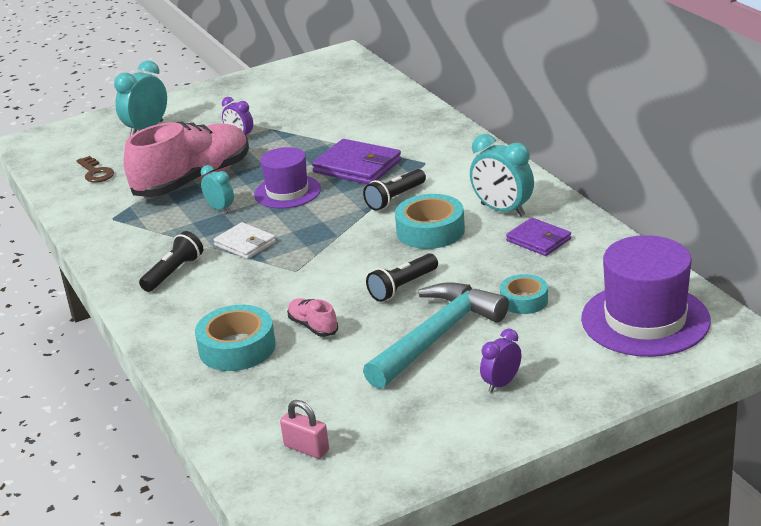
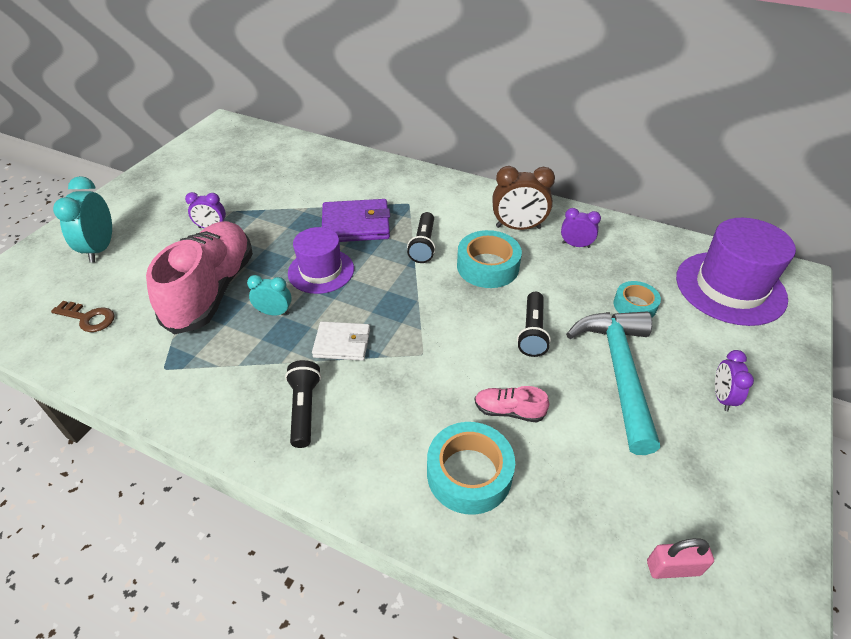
camera: 40 degrees left, 15 degrees up
turquoise clock [470,134,534,217] -> brown clock [492,166,555,230]
purple wallet [506,218,571,256] -> purple clock [561,208,601,248]

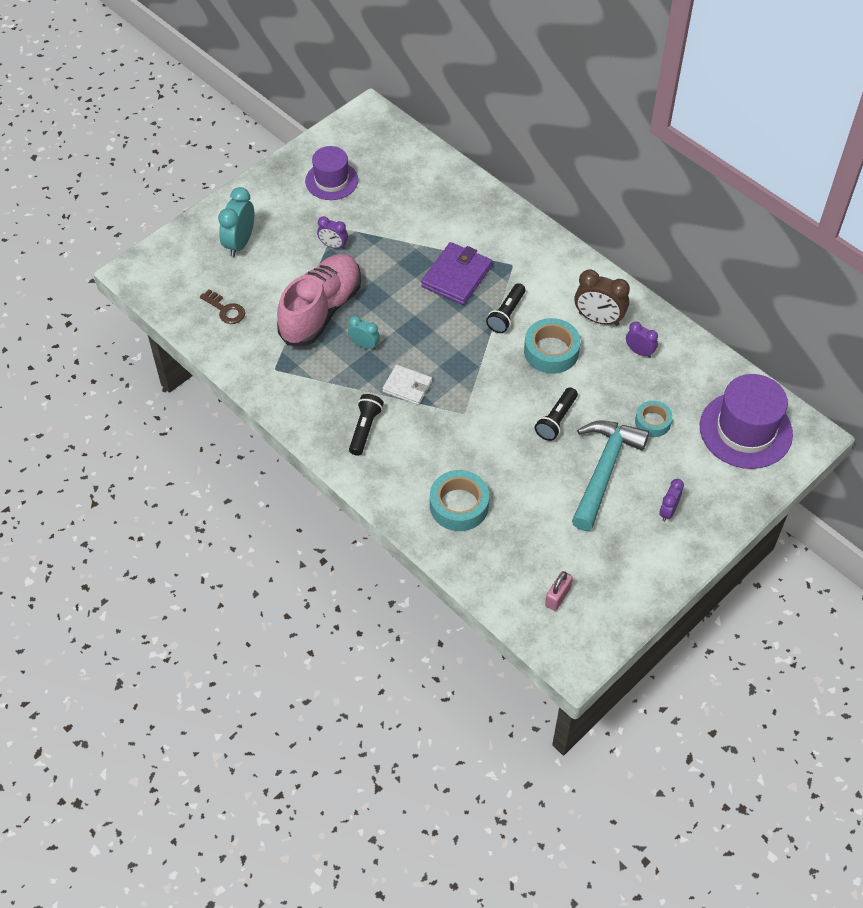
camera: 20 degrees right, 10 degrees up
purple hat [288,227,354,294] -> purple hat moved to [305,146,358,200]
purple wallet [322,199,390,242] -> purple wallet turned 75 degrees counterclockwise [421,242,492,305]
pink shoe [475,386,549,423] -> none
pink padlock [647,538,714,579] -> pink padlock turned 75 degrees counterclockwise [545,571,573,611]

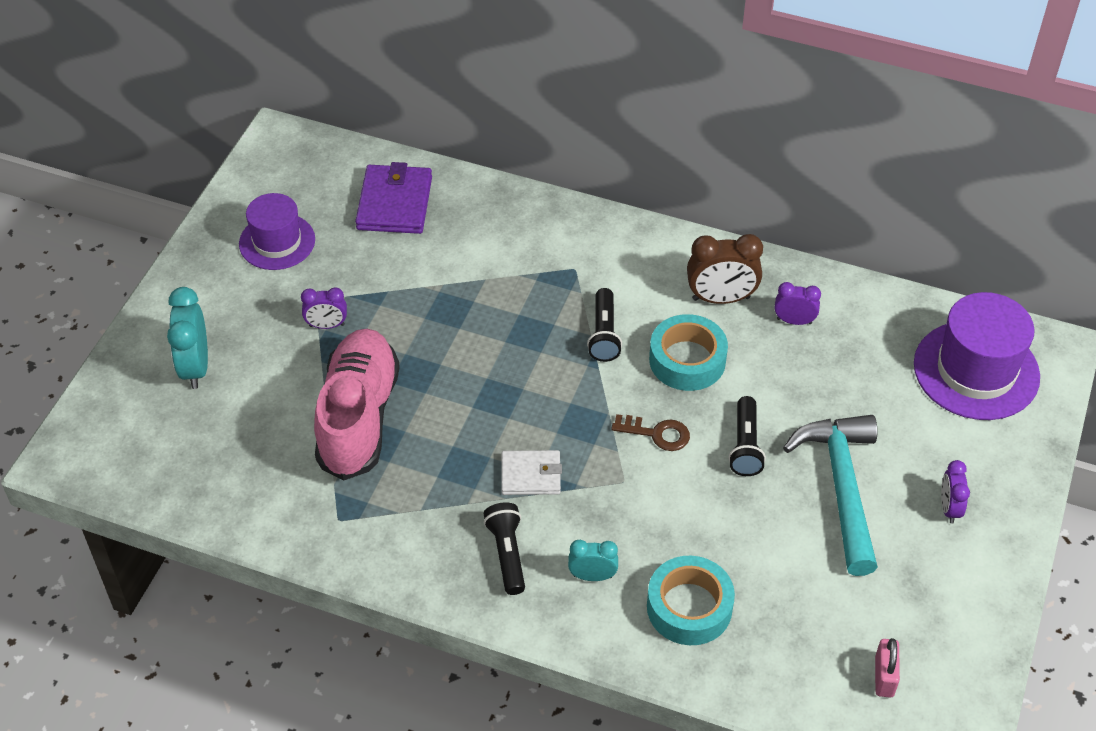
camera: 25 degrees left, 5 degrees down
brown key [200,289,245,324] -> brown key moved to [611,414,690,451]
turquoise clock [348,316,380,350] -> turquoise clock moved to [568,540,618,581]
purple wallet [421,242,492,305] -> purple wallet moved to [355,162,432,234]
turquoise tape [635,401,673,437] -> none

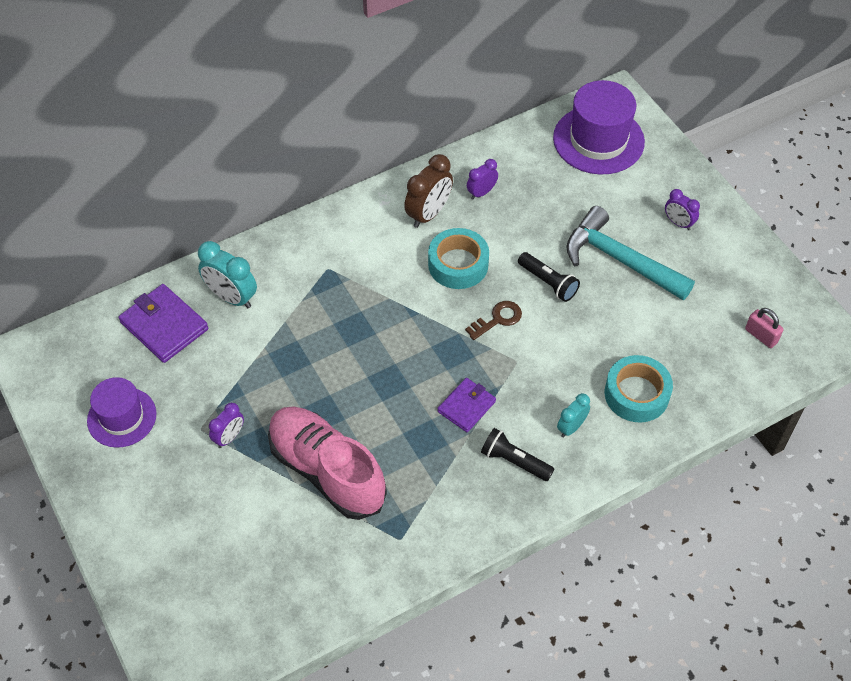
camera: 50 degrees left, 5 degrees up
turquoise clock [167,287,208,389] -> turquoise clock moved to [198,241,257,308]
white wallet [501,450,562,495] -> purple wallet [437,378,496,432]
black flashlight [587,288,622,362] -> none

